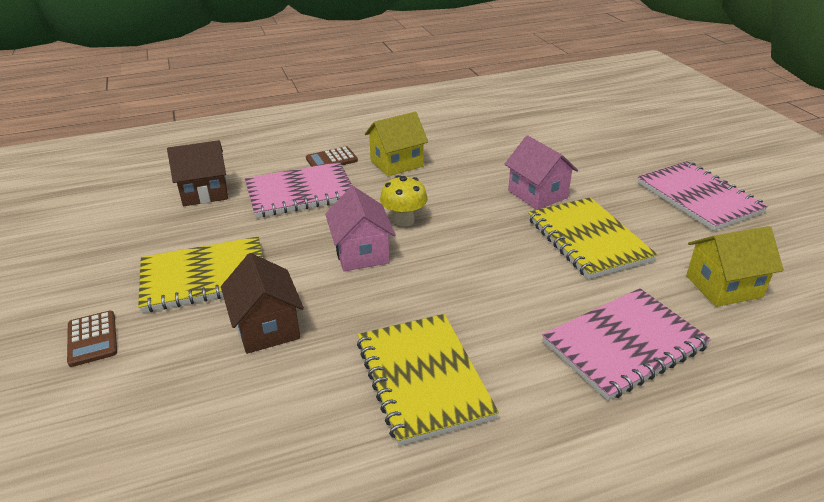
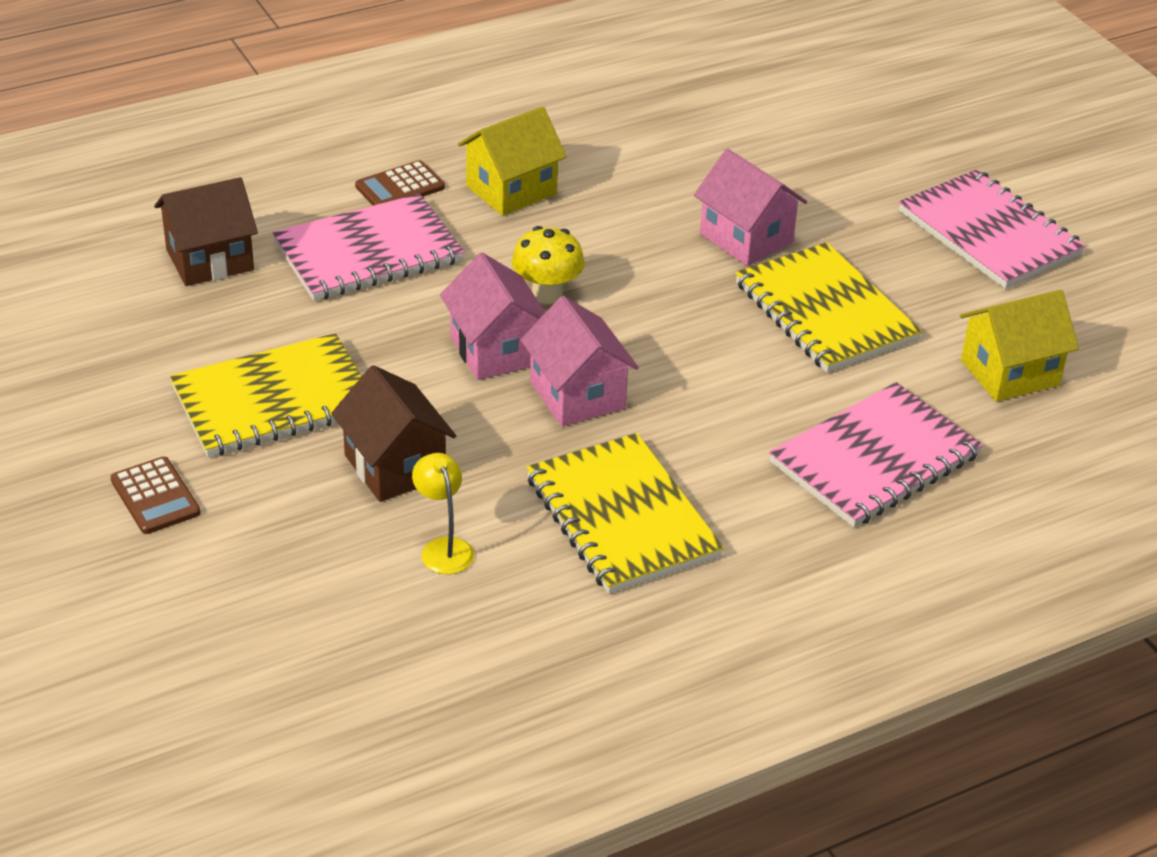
camera: 10 degrees left, 5 degrees up
none -> yellow lamp [412,453,474,574]
none -> pink house [521,296,639,427]

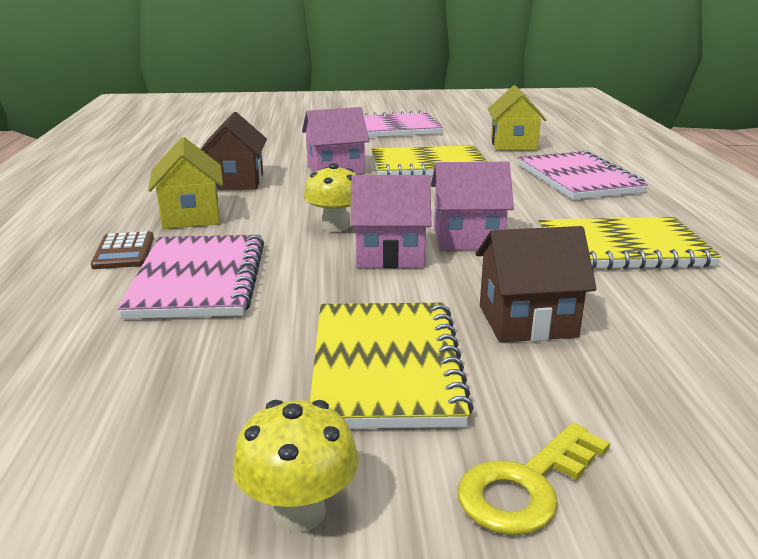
camera: 65 degrees left, 15 degrees down
brown calculator [110,456,201,534] -> yellow key [457,423,610,535]
brown house [154,177,258,286] -> brown house moved to [201,112,267,190]
yellow lamp [412,453,474,574] -> none
none -> yellow mushroom [232,400,359,533]

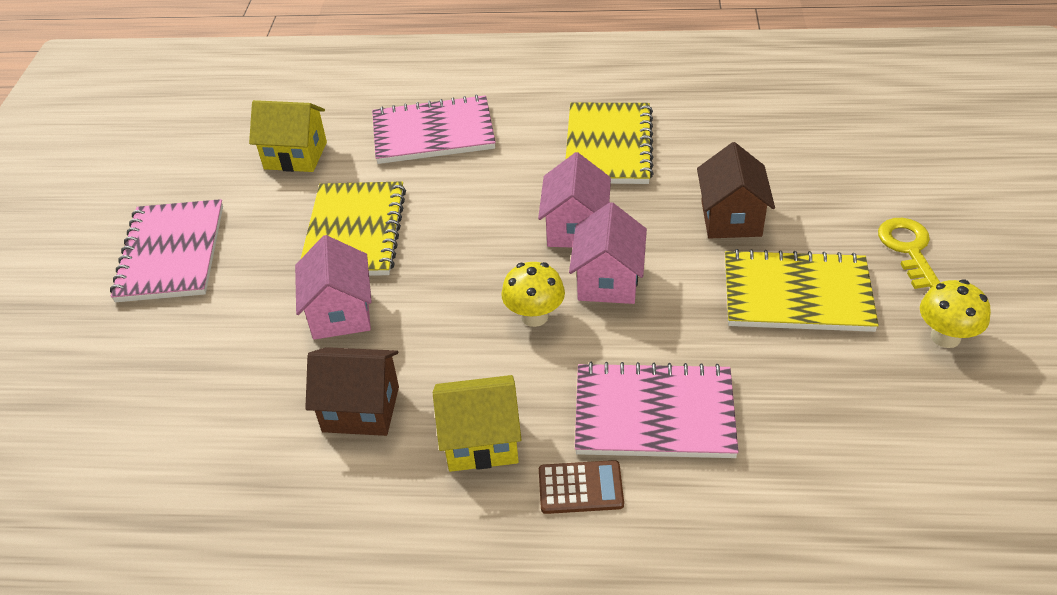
camera: 80 degrees left, 20 degrees up
yellow key [457,423,610,535] -> yellow key turned 150 degrees counterclockwise [878,218,940,289]

